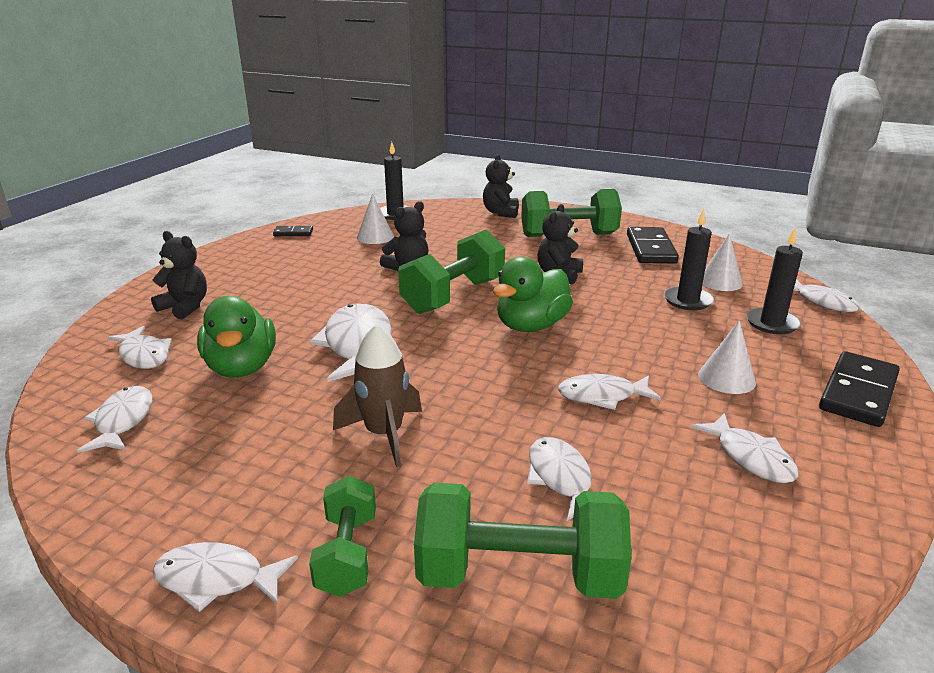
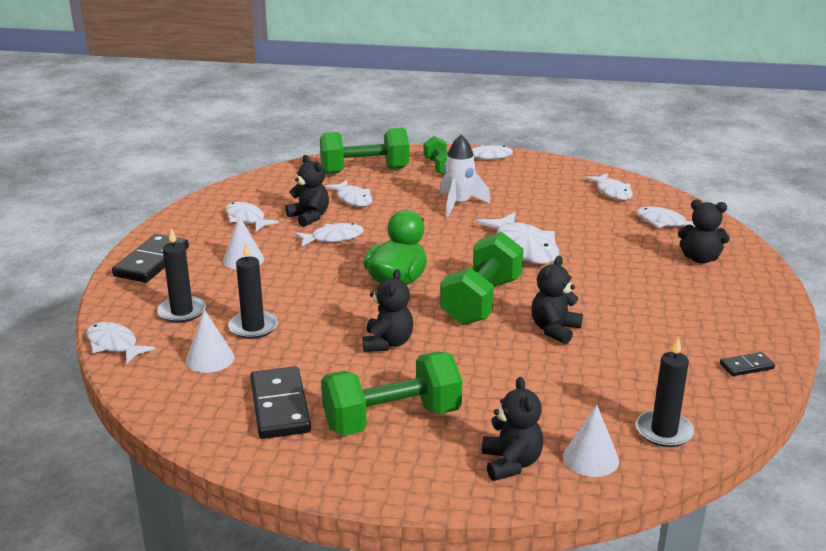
camera: 165 degrees right, 0 degrees up
green duck [197,296,276,378] -> none
brown rocket [333,324,422,467] -> white rocket [440,135,491,217]
white cone [357,194,394,244] -> white cone moved to [563,405,619,477]
none -> black teddy bear [286,155,329,227]

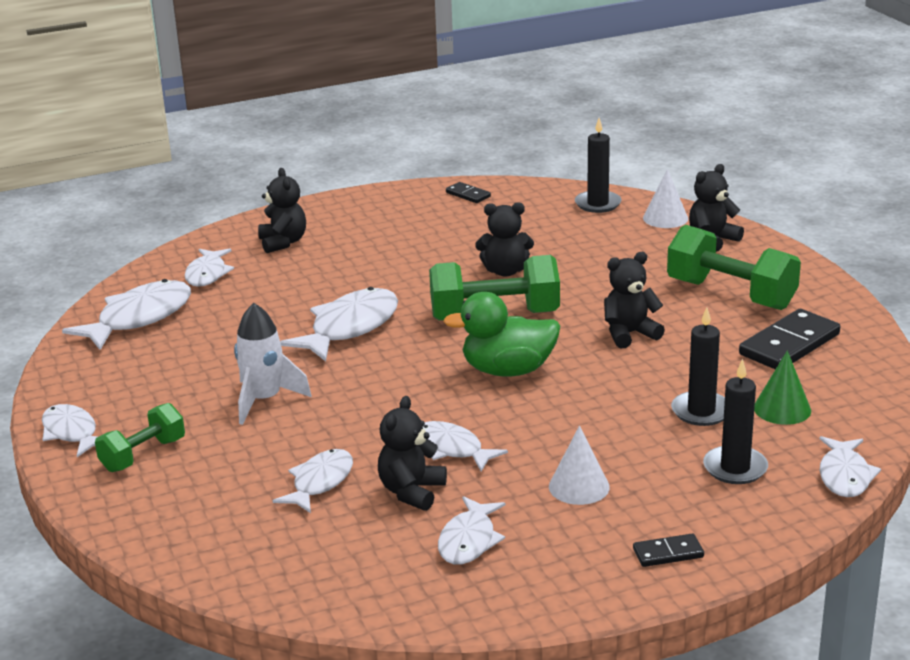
camera: 120 degrees left, 0 degrees up
black domino [112,234,189,283] -> black domino [633,533,704,567], size x0.51
white cone [186,310,234,373] -> green cone [754,351,811,425]
green dumbbell [320,128,409,174] -> none
white fish [585,173,633,200] -> white fish [62,279,191,350], size x1.60

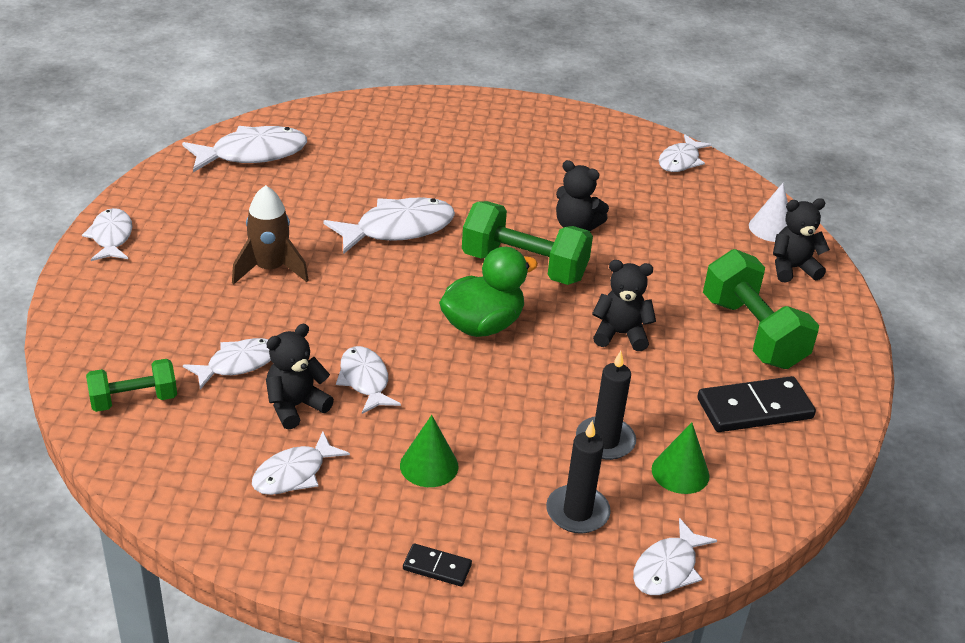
camera: 25 degrees right, 10 degrees up
green dumbbell [95,403,185,472] -> green dumbbell moved to [86,359,177,412]
white fish [185,249,234,287] -> white fish moved to [659,134,712,172]
white rocket [234,303,312,425] -> brown rocket [232,185,309,285]
black teddy bear [258,168,306,253] -> none
green duck [443,292,560,376] -> green duck turned 120 degrees clockwise [439,247,538,337]
black domino [446,182,491,203] -> none
white cone [549,426,610,505] -> green cone [400,415,458,487]
black candle [575,118,622,213] -> none

